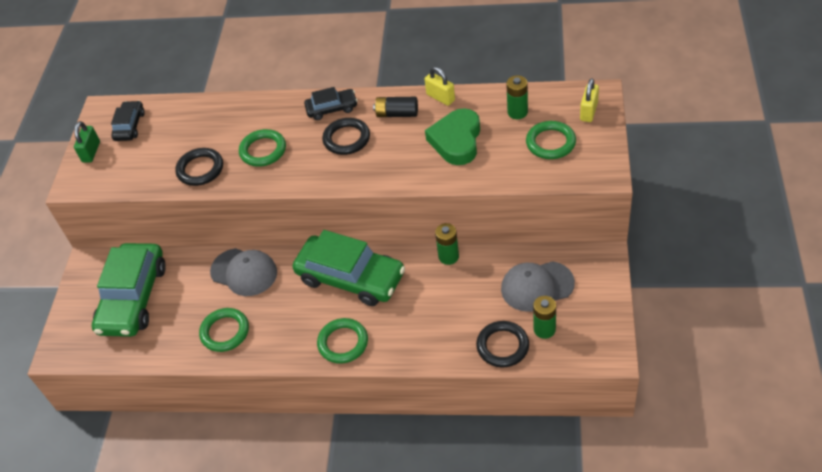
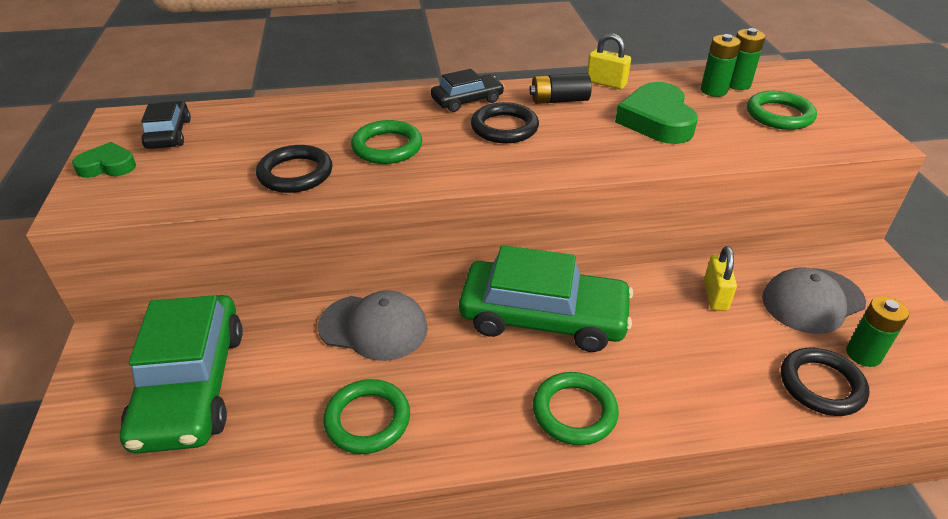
camera: 20 degrees left, 10 degrees down
green padlock [74,121,100,162] -> green heart [72,142,136,178]
green battery [435,223,459,265] -> green battery moved to [729,28,765,90]
yellow padlock [580,78,599,122] -> yellow padlock moved to [704,246,737,311]

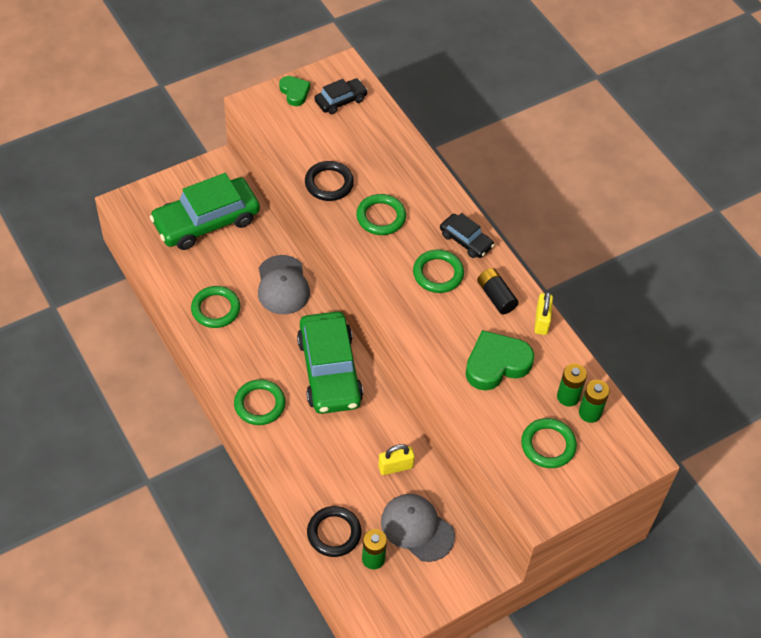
camera: 65 degrees right, 15 degrees up
black ring [471,102,539,143] -> green ring [413,249,464,293]

